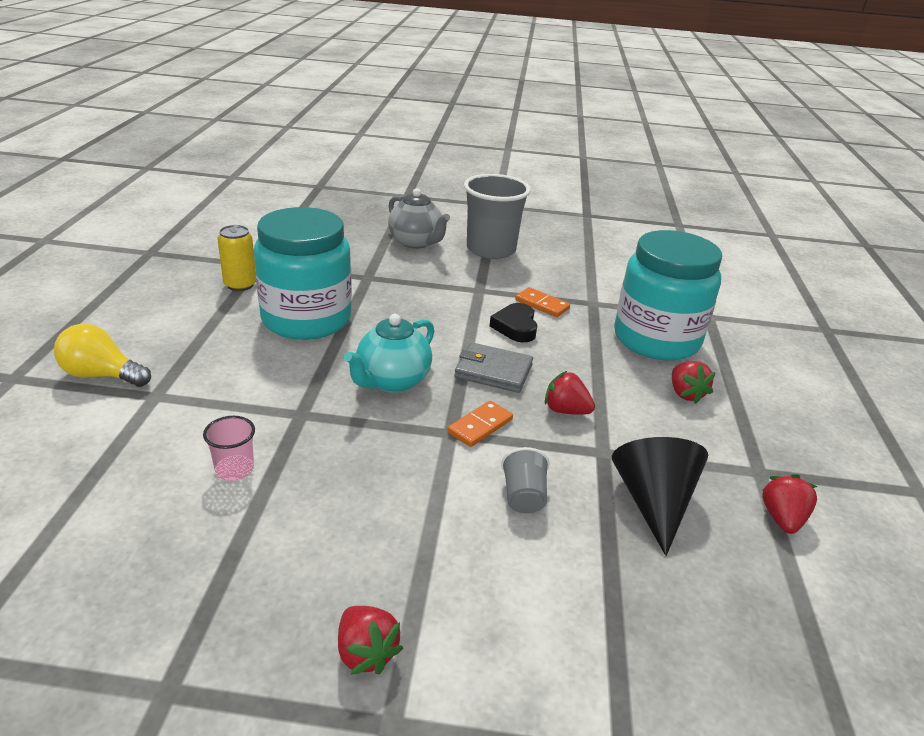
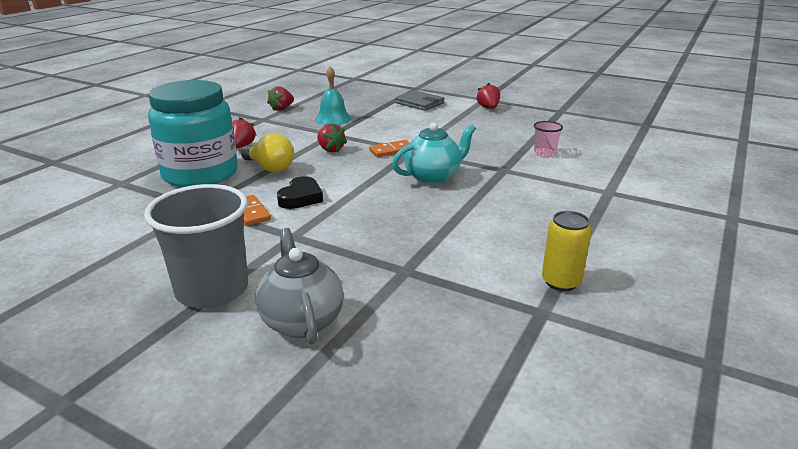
camera: 155 degrees left, 5 degrees down
yellow light bulb [54,324,151,387] -> yellow light bulb moved to [241,134,294,172]
turquoise jar [254,207,352,340] -> none
grey wallet [454,342,533,393] -> grey wallet moved to [395,90,444,111]
grey cup [501,447,549,514] -> none
black cone [612,437,708,556] -> turquoise bell [315,66,351,125]

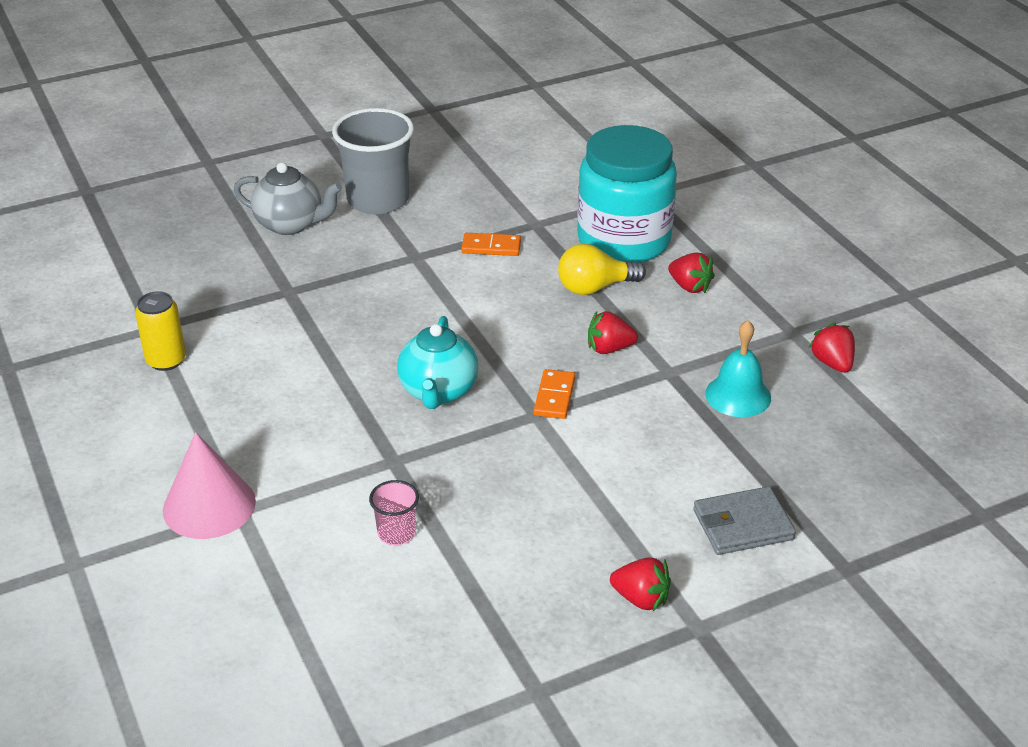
camera: 125 degrees right, 10 degrees up
black heart [277,176,323,209] -> none
none -> pink cone [163,432,256,539]

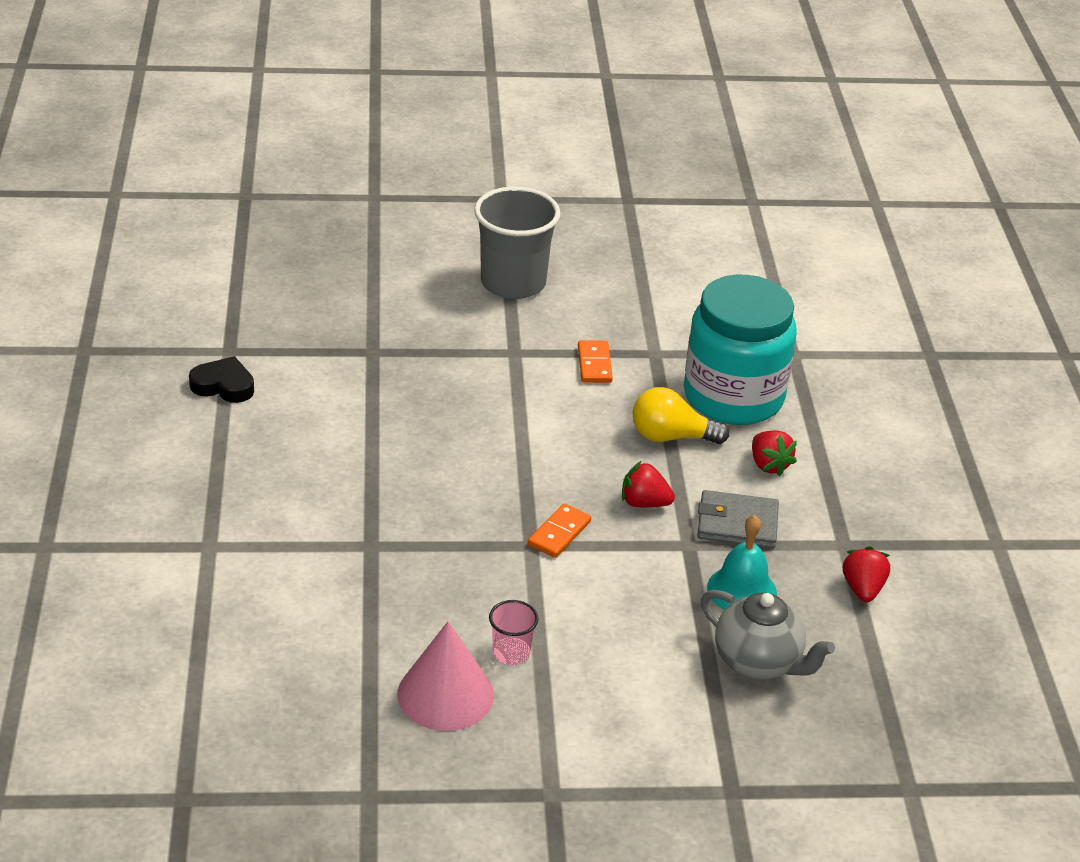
camera: 20 degrees right, 0 degrees up
yellow can [135,291,186,371] -> black heart [189,356,254,403]
pink cone [163,432,256,539] -> pink cone moved to [398,621,494,731]
grey teapot [234,162,342,235] -> grey teapot moved to [701,590,835,679]
pink cup [369,480,419,545] -> pink cup moved to [489,600,539,665]
turquoise teapot [397,316,478,409] -> none
orange domino [461,233,521,256] -> orange domino turned 60 degrees clockwise [578,340,613,383]
red strawberry [610,557,671,611] -> none
grey wallet [693,486,796,555] -> grey wallet moved to [697,490,779,548]

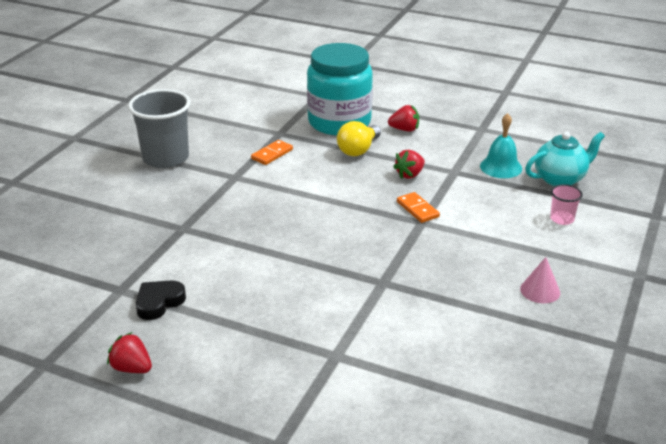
camera: 60 degrees left, 5 degrees down
pink cone [398,621,494,731] -> pink cone [520,257,560,303], size x0.60
pink cup [489,600,539,665] -> pink cup moved to [550,184,583,225]
orange domino [578,340,613,383] -> orange domino turned 75 degrees counterclockwise [251,140,293,165]
grey wallet [697,490,779,548] -> none
grey teapot [701,590,835,679] -> turquoise teapot [525,132,605,186]
red strawberry [843,546,890,602] -> red strawberry moved to [107,332,152,373]

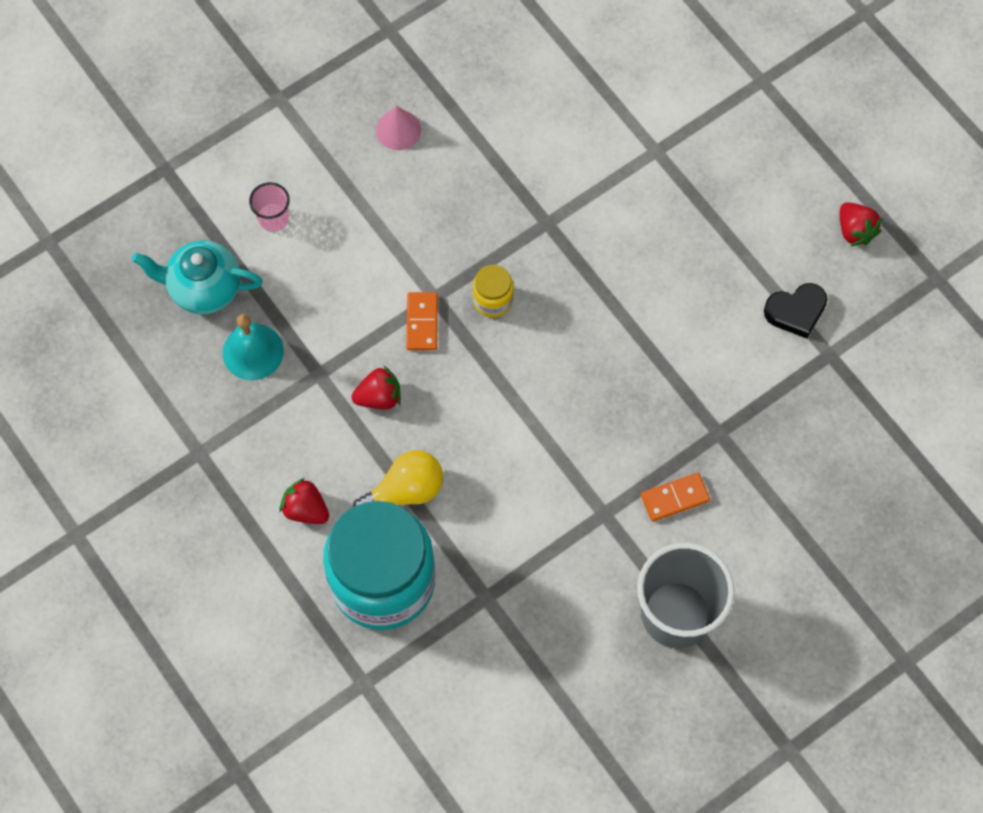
camera: 150 degrees left, 35 degrees up
orange domino [251,140,293,165] -> orange domino moved to [641,473,710,522]
none -> yellow jar [472,265,514,318]

